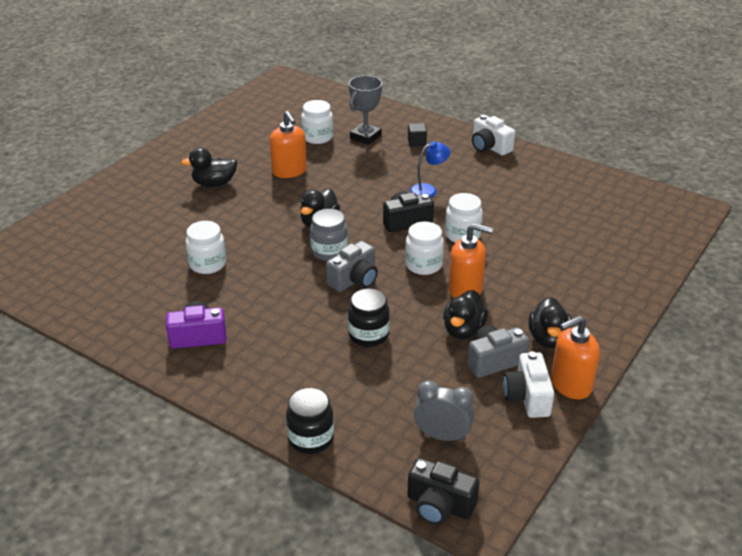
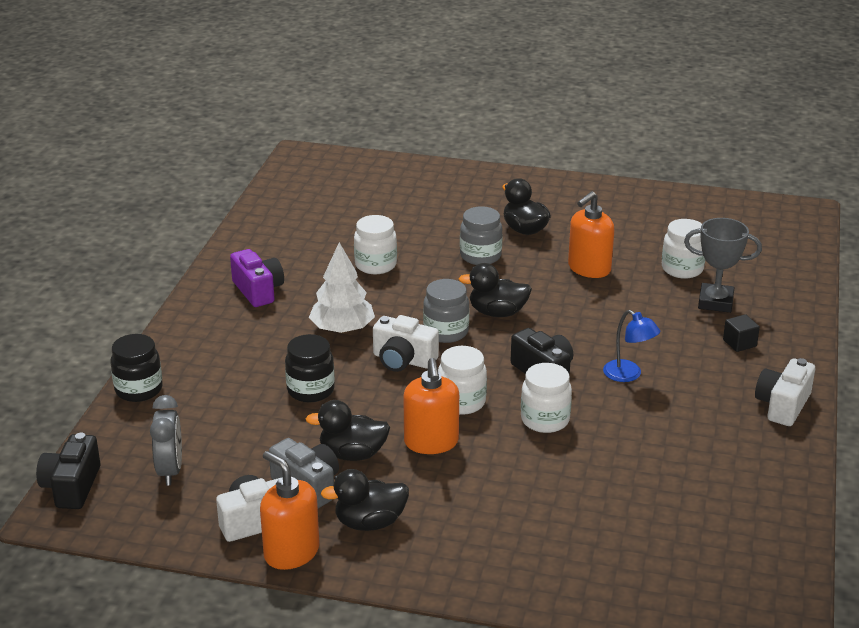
camera: 70 degrees right, 5 degrees down
grey camera [326,241,378,292] -> white camera [373,315,439,372]
none -> white tree [309,242,375,333]
none -> grey jar [460,206,503,265]

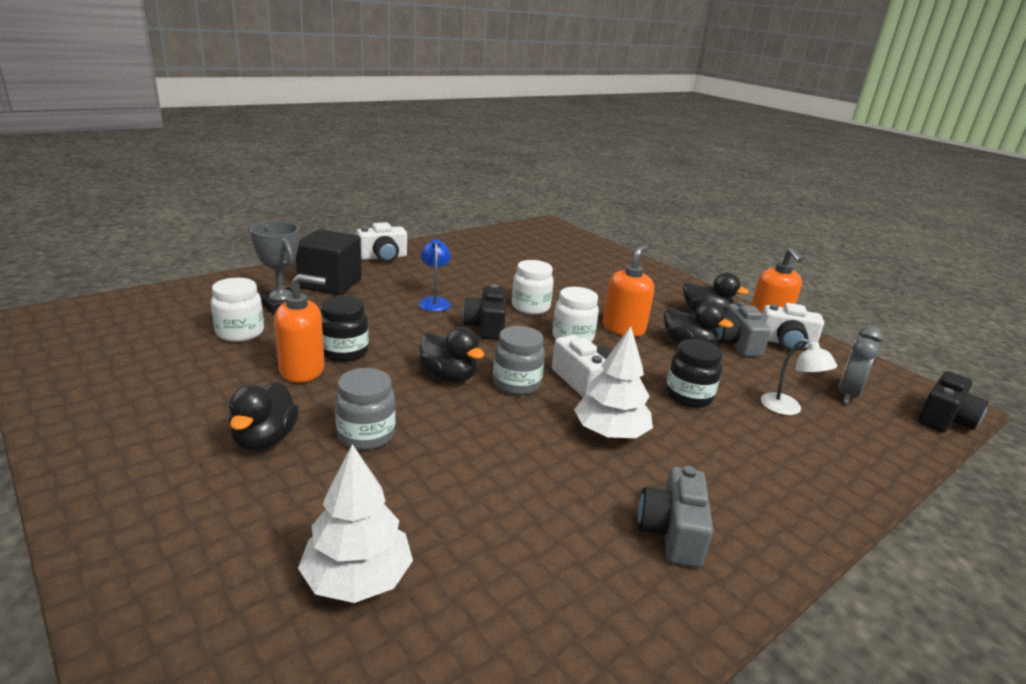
camera: 145 degrees left, 5 degrees down
black jar [111,334,163,402] -> black jar moved to [321,296,369,362]
purple camera [230,249,284,307] -> grey camera [638,466,713,568]
white jar [354,215,397,274] -> none
black cube [723,314,760,352] -> black cube [296,229,362,295], size x2.24
none -> white tree [298,444,413,603]
none -> white lamp [761,338,837,415]

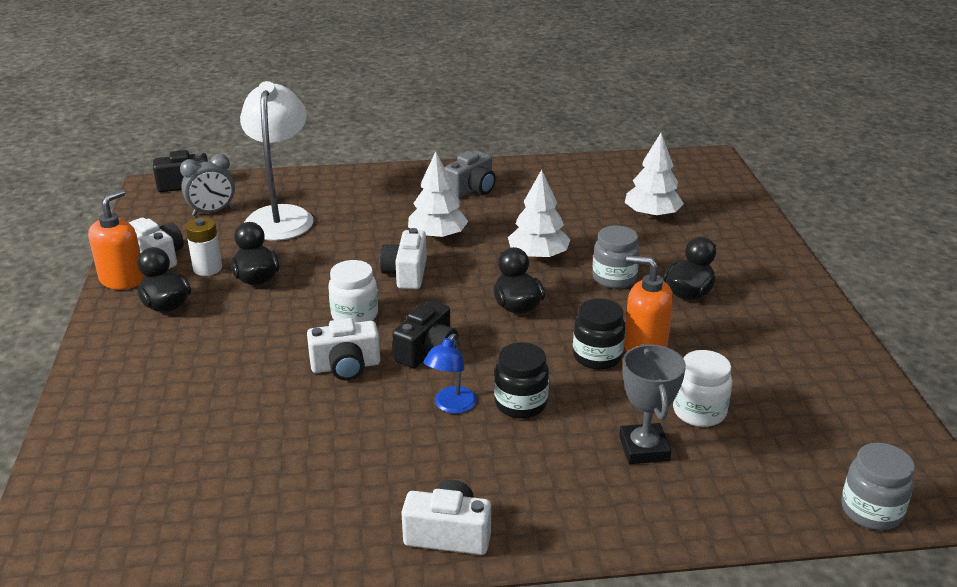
camera: 145 degrees left, 5 degrees up
black cube [296,229,362,295] -> none
grey jar [493,326,545,395] -> grey jar moved to [841,443,915,530]
white jar [512,260,554,315] -> white camera [307,318,380,380]
orange soap dispenser [603,245,654,337] -> none
black jar [666,339,723,408] -> black jar moved to [494,342,549,419]
grey camera [716,302,771,357] -> white battery [185,217,222,276]
white lamp [761,338,837,415] -> white lamp [240,81,313,241], size x2.11
none -> white tree [508,169,571,260]

